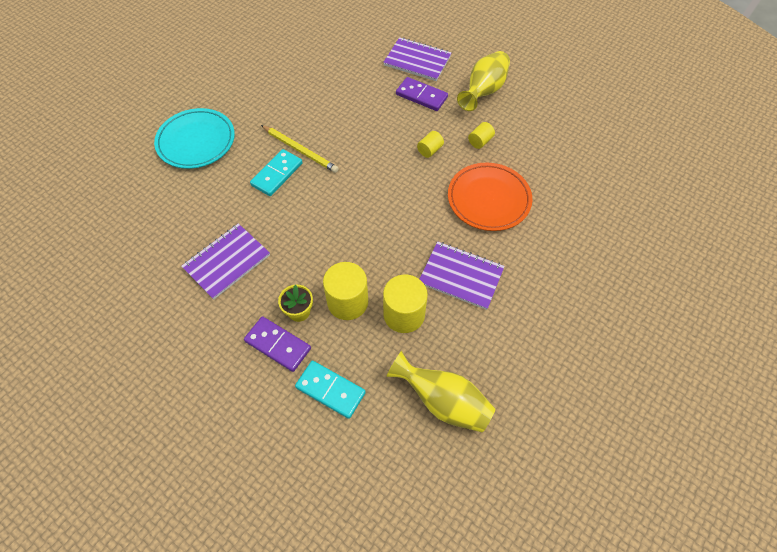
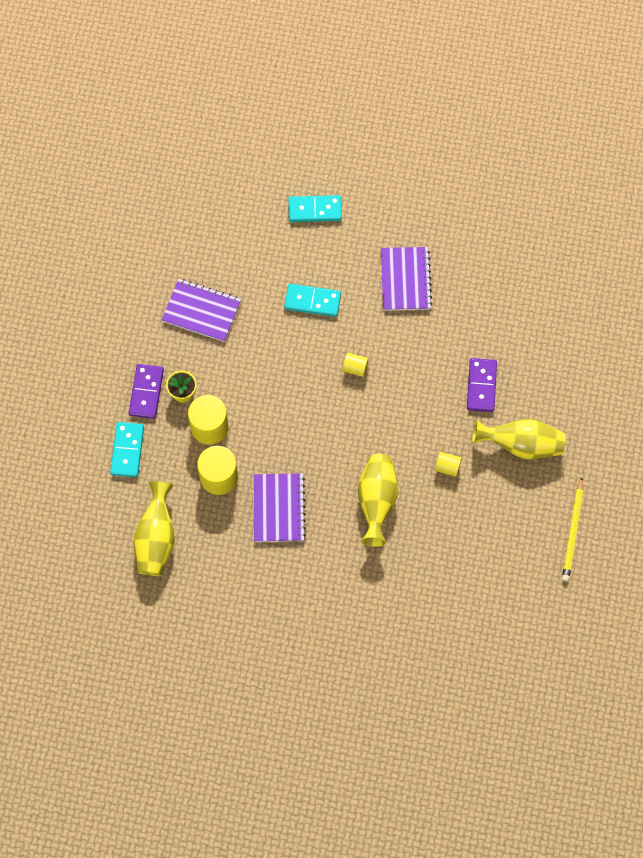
camera: 65 degrees right, 10 degrees up
turquoise plate [154,108,235,169] -> turquoise domino [288,195,342,222]
yellow pencil [261,125,339,173] -> yellow pencil moved to [562,477,583,582]
purple notebook [383,37,452,81] -> purple notebook moved to [381,247,432,311]
yellow cylinder [417,131,444,158] -> yellow cylinder moved to [342,353,369,377]
orange plate [448,163,532,231] -> yellow vase [358,454,398,547]

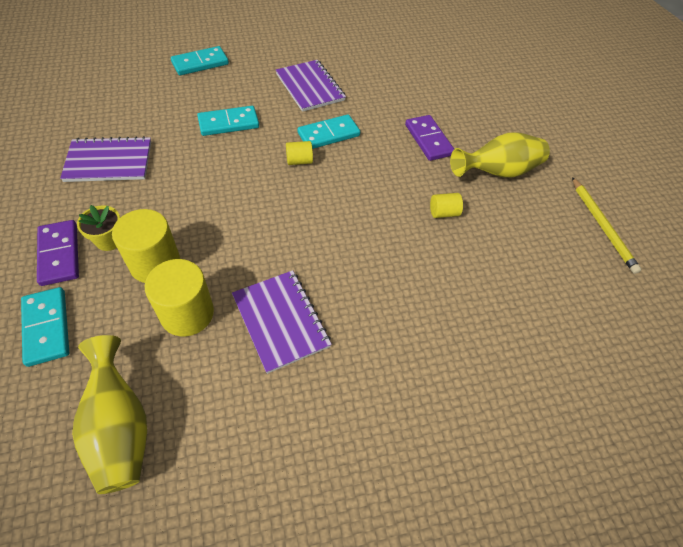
camera: 30 degrees left, 15 degrees down
yellow vase [358,454,398,547] -> none
none -> turquoise domino [297,114,360,149]

